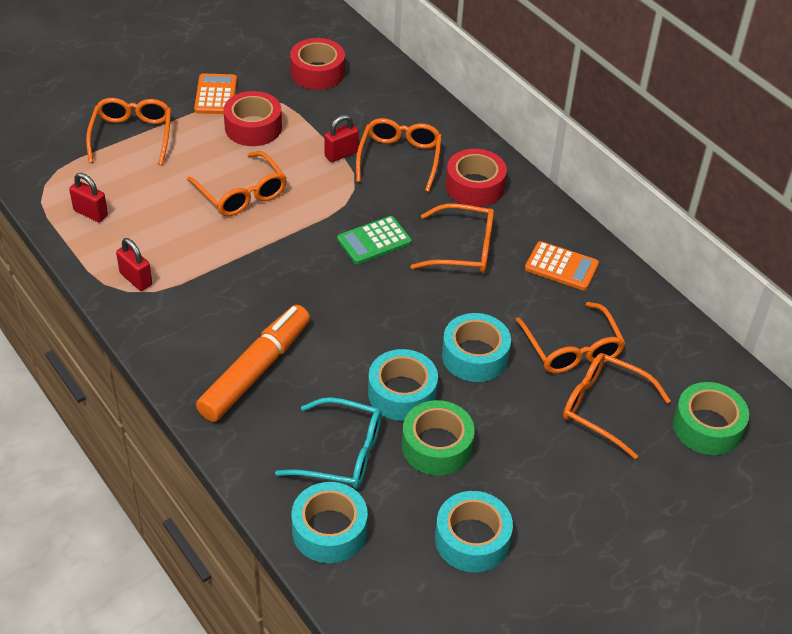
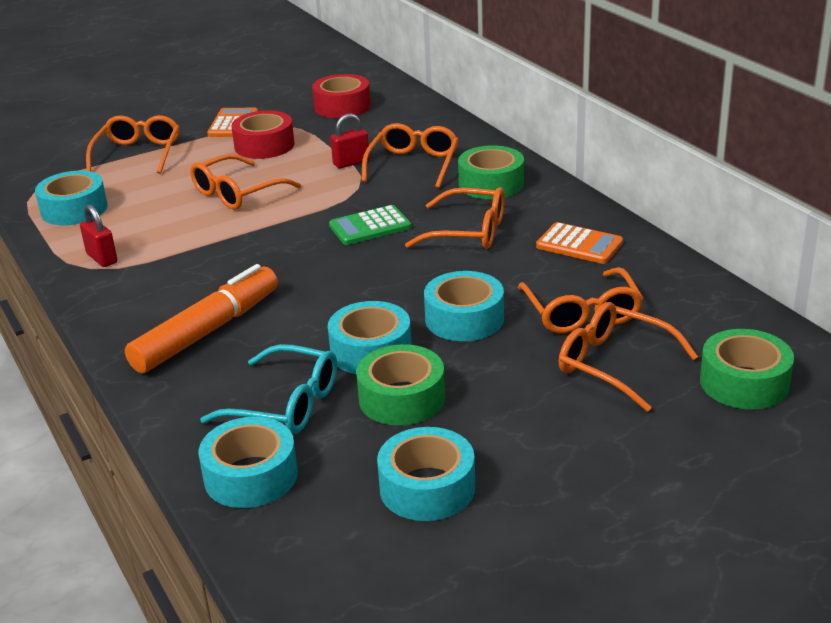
camera: 10 degrees right, 15 degrees down
red padlock [69,173,108,222] -> turquoise tape [35,171,108,225]
orange glasses [187,151,287,216] -> orange glasses turned 75 degrees clockwise [190,154,301,210]
red tape [446,149,507,207] -> green tape [458,145,524,199]

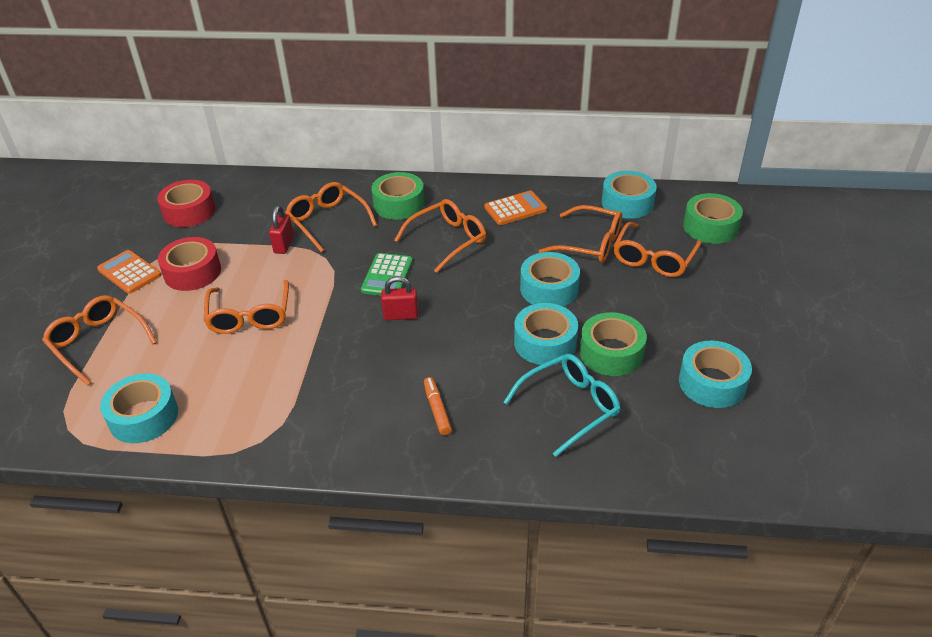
camera: 55 degrees left, 10 degrees up
red padlock [80,204,117,267] -> red padlock moved to [381,276,418,320]
orange marker [125,264,278,373] -> orange marker [424,377,452,435], size x0.45
turquoise tape [199,417,298,508] -> turquoise tape moved to [602,171,657,219]
orange glasses [559,302,698,412] -> orange glasses turned 45 degrees counterclockwise [614,222,702,277]

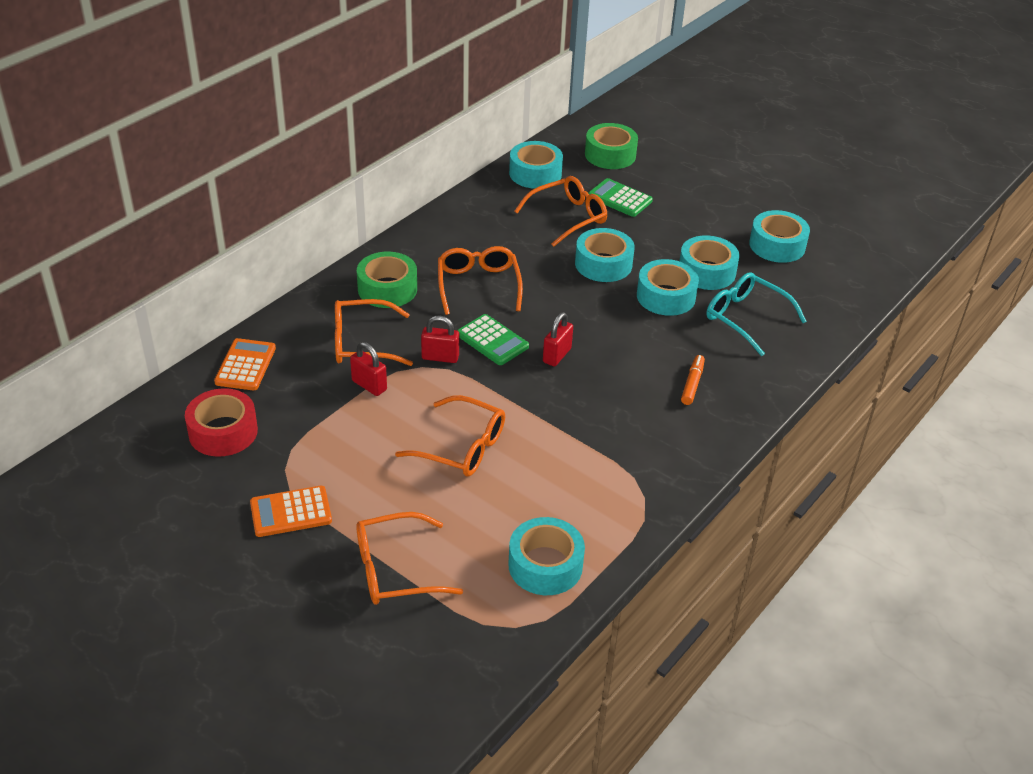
camera: 60 degrees left, 0 degrees up
red tape [158,237,221,291] -> none
orange marker [424,377,452,435] -> orange marker turned 90 degrees clockwise [681,355,705,405]
orange calculator [485,190,547,225] -> orange calculator moved to [214,338,276,390]
turquoise glasses [503,354,620,457] -> turquoise glasses turned 45 degrees counterclockwise [706,272,807,356]
green tape [580,312,647,376] -> turquoise tape [679,236,740,290]
orange glasses [614,222,702,277] -> green calculator [588,178,653,217]
none -> red padlock [421,316,459,363]

